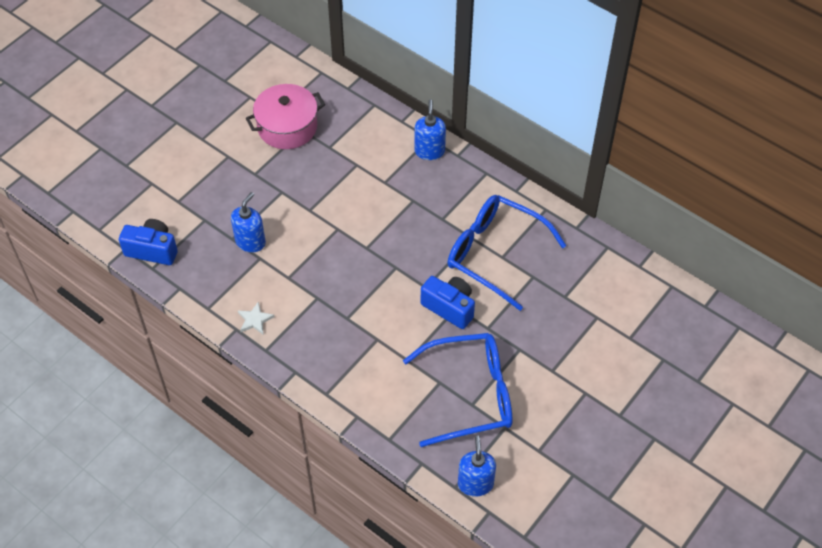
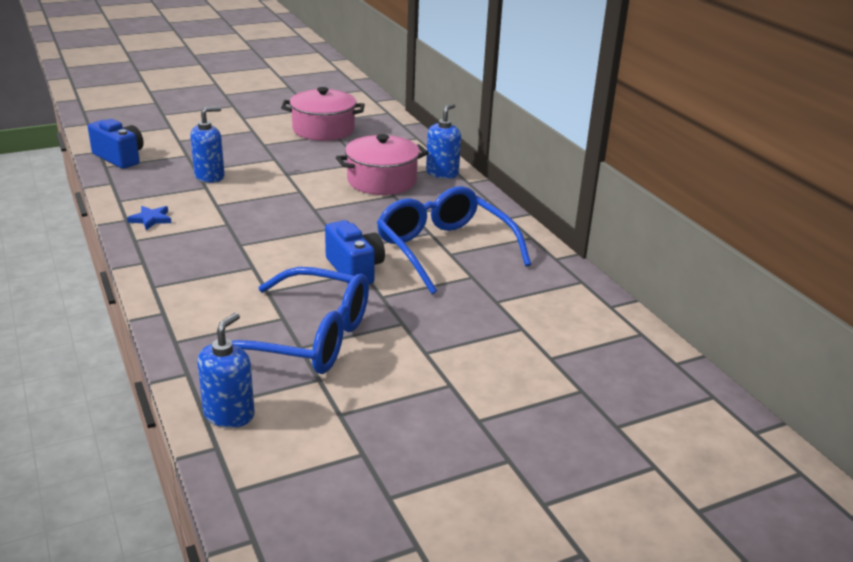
camera: 25 degrees right, 25 degrees down
white star [238,301,274,334] -> blue star [127,206,171,230]
none -> pink pot [336,134,428,195]

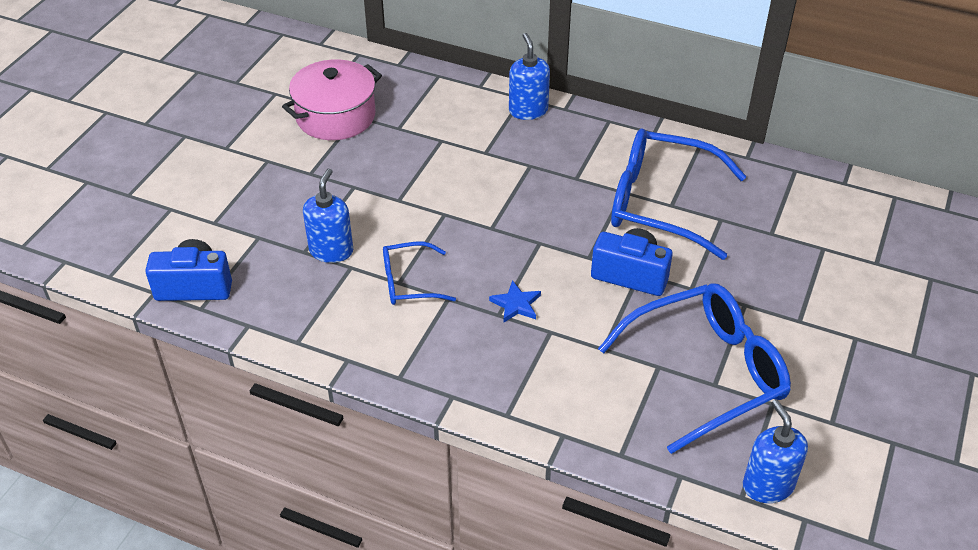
camera: 40 degrees left, 15 degrees up
blue star [127,206,171,230] -> blue star moved to [489,280,541,322]
pink pot [336,134,428,195] -> none
none -> blue glasses [383,242,456,305]

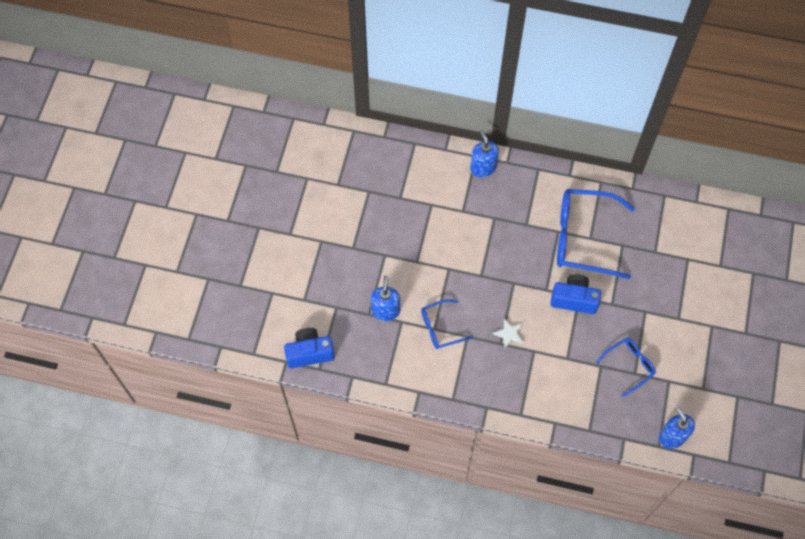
camera: 10 degrees left, 20 degrees up
pink pot [282,59,382,140] -> none
blue star [489,280,541,322] -> white star [493,318,524,349]
blue glasses [598,283,791,454] -> blue glasses [596,338,656,397], size x0.52

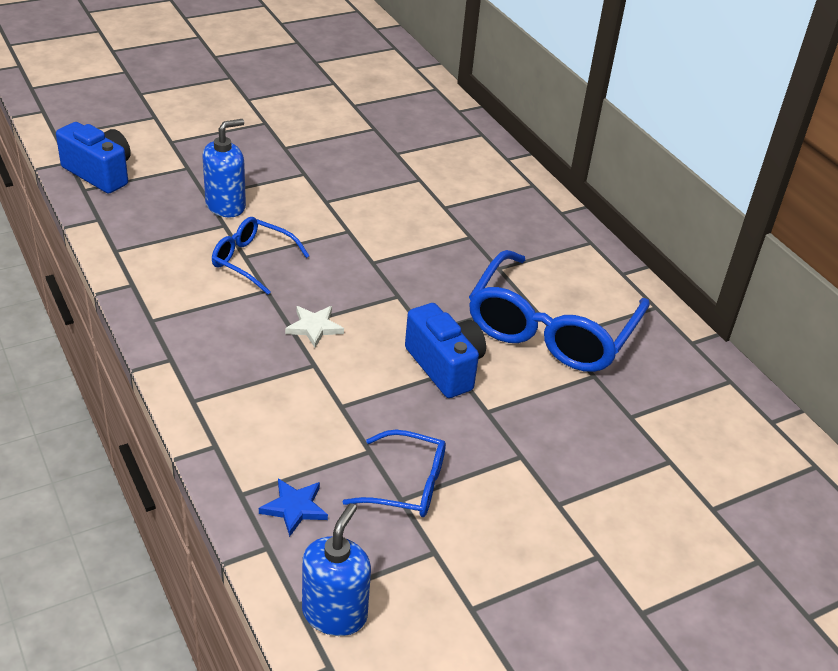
camera: 45 degrees right, 25 degrees down
blue soap dispenser [470,130,499,177] -> none
blue glasses [557,189,635,279] -> blue glasses turned 120 degrees counterclockwise [469,250,650,372]
none -> blue star [259,478,328,537]

